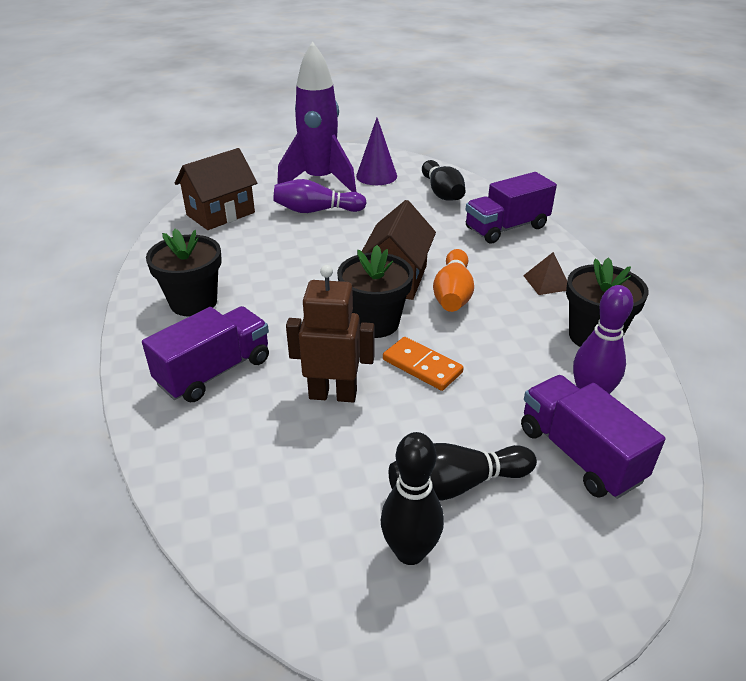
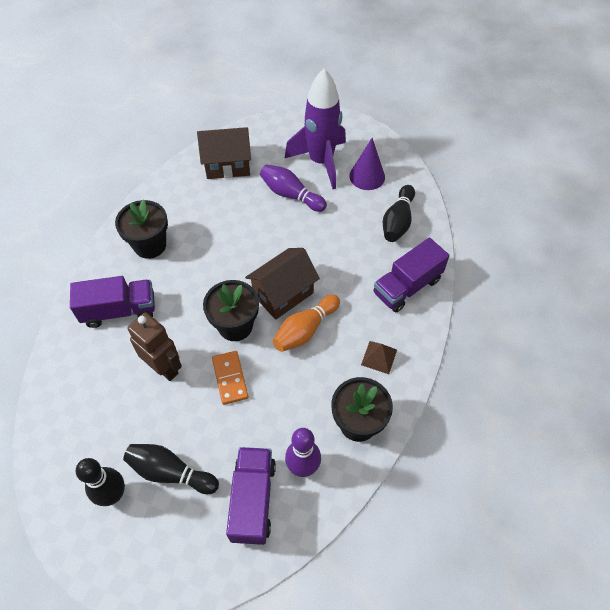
camera: 35 degrees right, 20 degrees up
purple truck [465,172,557,244] -> purple truck turned 45 degrees counterclockwise [373,238,450,312]

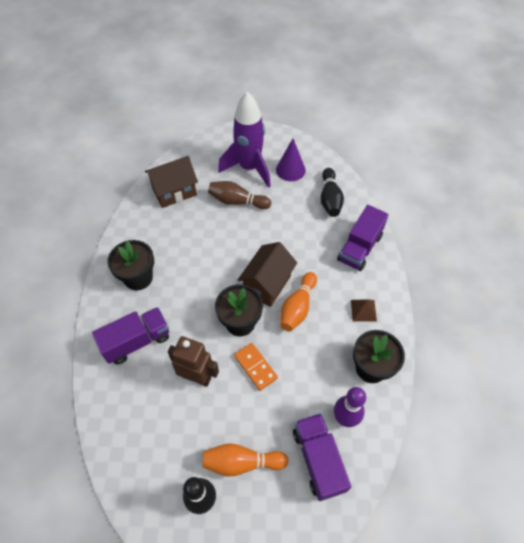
camera: 20 degrees left, 0 degrees up
black bowling pin [123,444,219,494] -> orange bowling pin [203,443,289,477]
purple bowling pin [260,164,327,212] -> brown bowling pin [208,181,271,209]

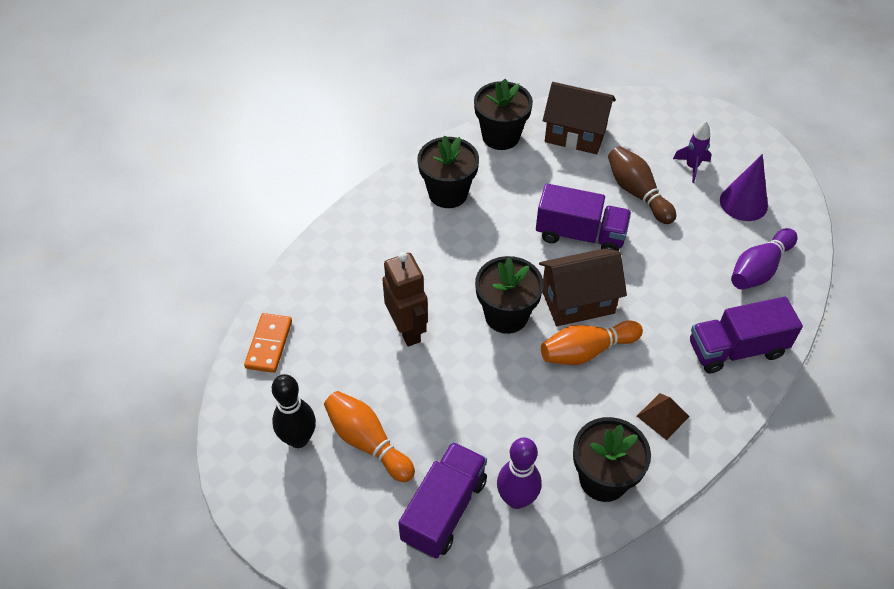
camera: 45 degrees right, 5 degrees down
purple truck [92,307,169,365] -> purple truck moved to [536,183,631,251]
purple rocket [218,92,271,188] -> purple rocket [673,121,712,183], size x0.43
orange domino [234,343,278,391] -> orange domino moved to [244,313,292,373]
black bowling pin [321,168,344,217] -> purple bowling pin [731,228,797,290]
none -> black flower pot [474,79,533,150]

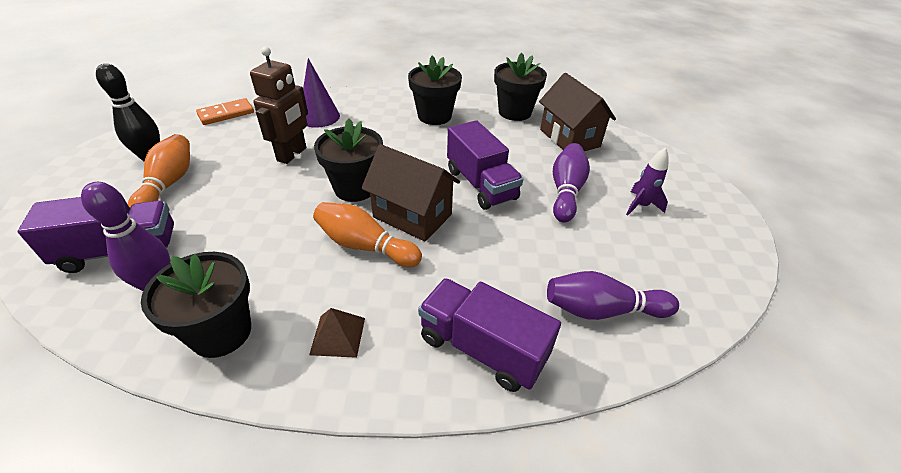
camera: 45 degrees right, 10 degrees down
brown bowling pin [608,146,676,224] -> purple bowling pin [553,143,590,223]
purple cone [720,154,768,221] -> purple cone moved to [303,58,340,128]

